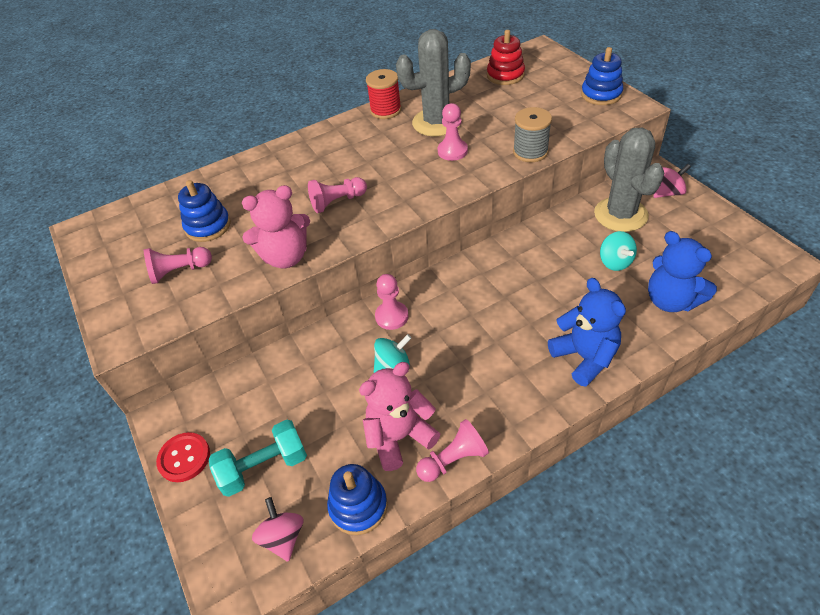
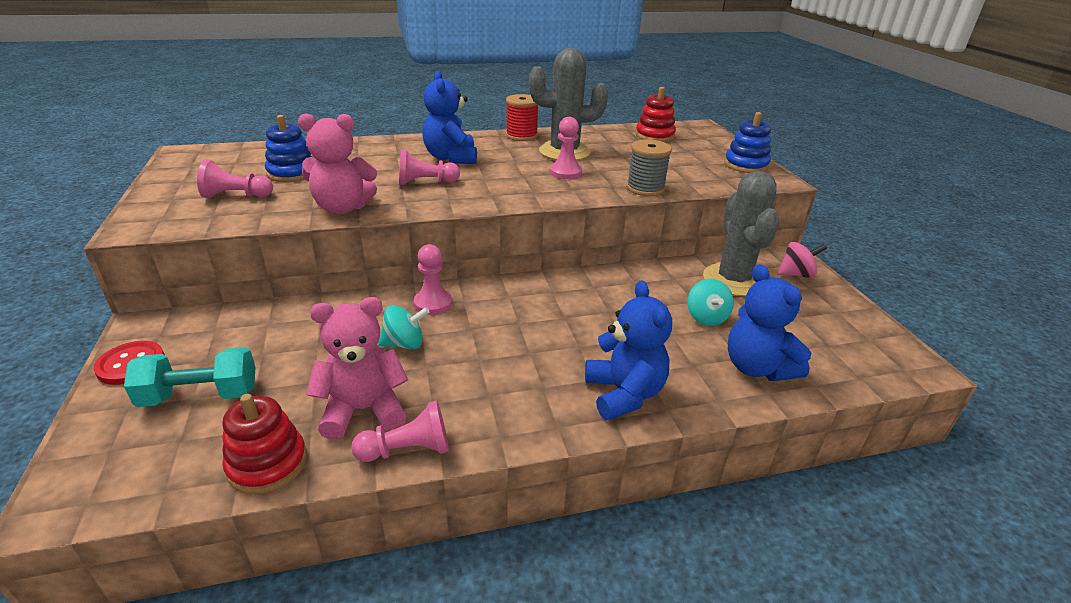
camera: 10 degrees right, 15 degrees down
pink spinning top [252,497,303,562] -> none
blue stacking toy [327,464,388,535] -> red stacking toy [223,394,307,494]
none -> blue teddy bear [422,71,477,164]

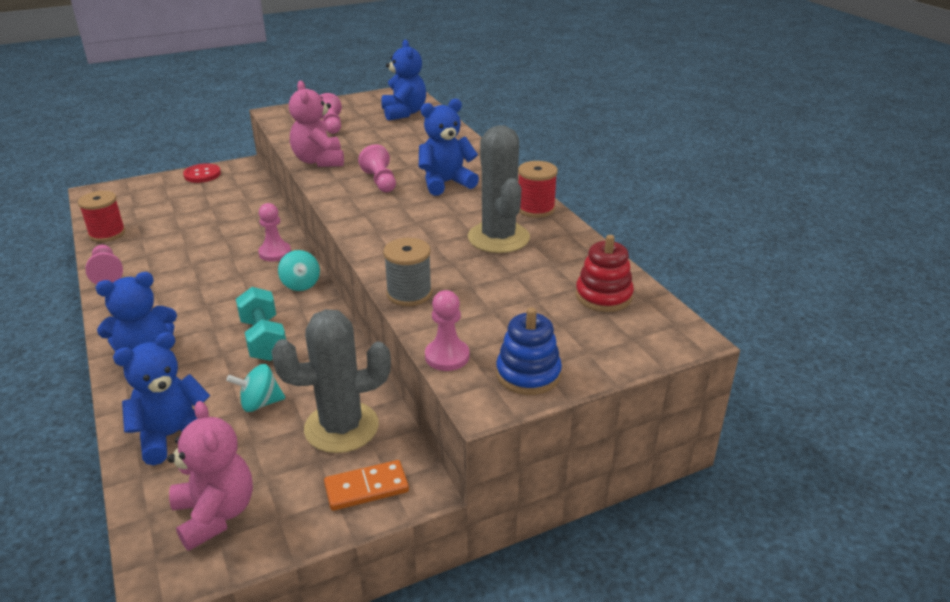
camera: 80 degrees right, 0 degrees up
turquoise dumbbell [124,347,256,407] -> turquoise dumbbell moved to [236,287,286,361]
red stacking toy [223,394,307,494] -> red spool [78,191,126,242]
blue stacking toy [265,115,312,182] -> none
pink teddy bear [306,297,408,440] -> pink teddy bear moved to [167,401,253,551]
turquoise spinning top [378,305,429,350] -> turquoise spinning top moved to [278,250,320,291]
pink pawn [550,117,582,179] -> pink pawn moved to [425,290,470,371]
pink spinning top [778,242,827,278] -> orange domino [324,460,409,511]
none -> blue teddy bear [382,39,426,121]

